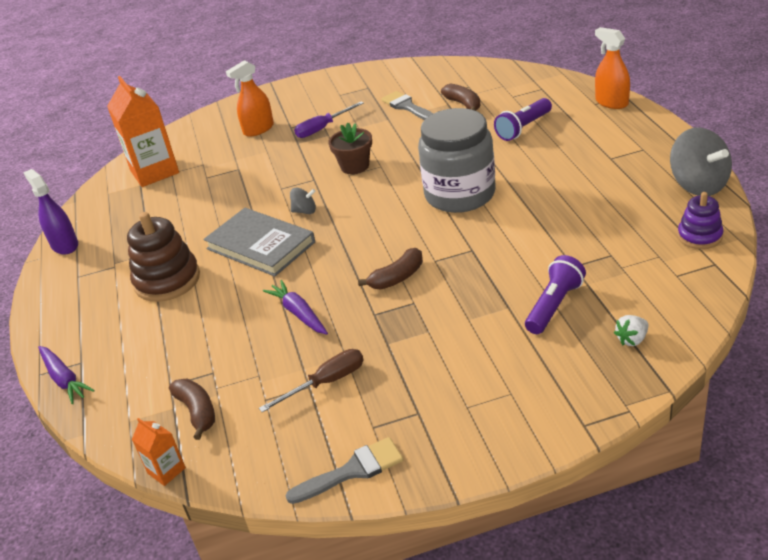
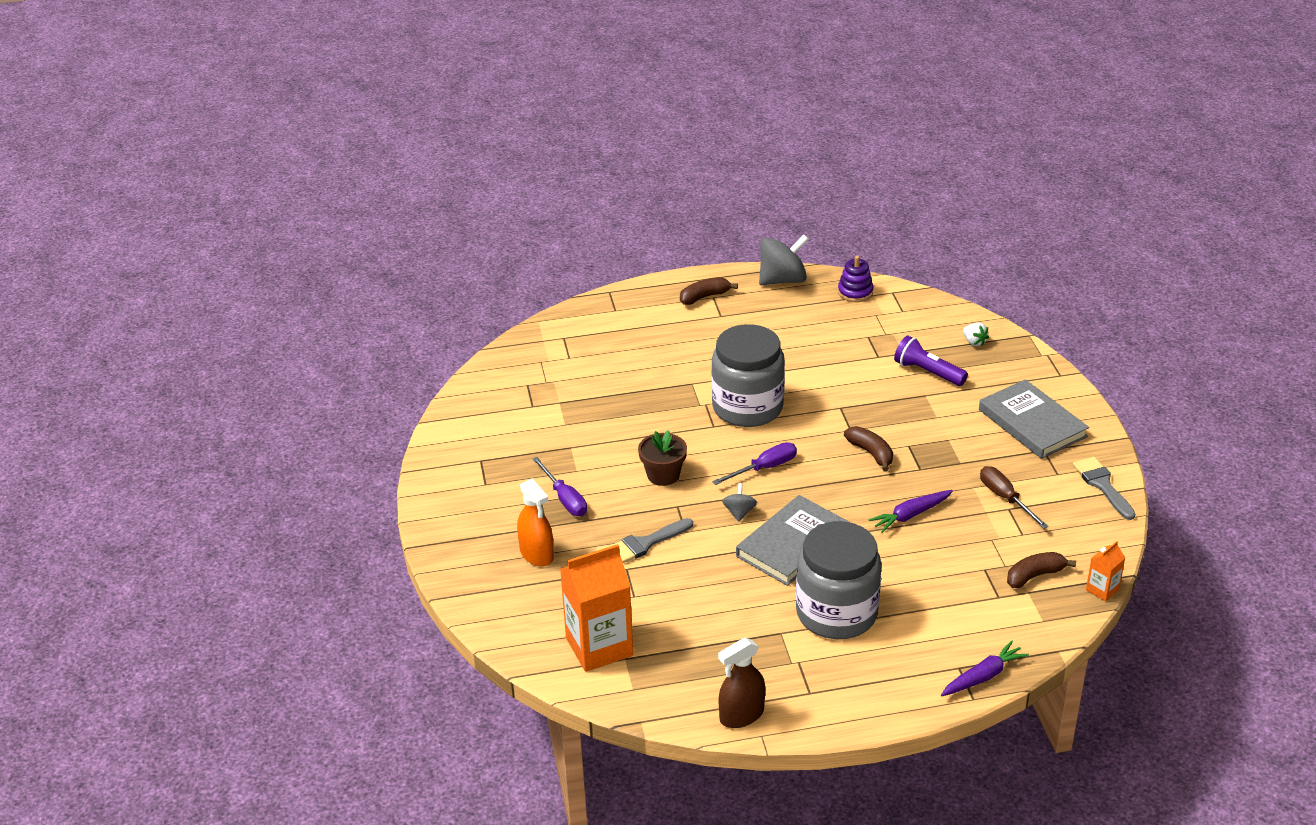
camera: 90 degrees left, 0 degrees up
purple spray bottle [23,169,78,255] -> brown spray bottle [718,638,765,728]
brown stacking toy [127,212,200,302] -> grey jar [796,521,882,639]
grey brush [381,91,434,120] -> grey brush moved to [606,518,693,563]
brown banana [441,84,481,111] -> brown banana moved to [680,277,738,305]
purple flashlight [494,98,552,141] -> none
orange spray bottle [595,27,630,109] -> none
none -> purple screwdriver [712,442,797,485]
none -> grey book [979,379,1089,459]

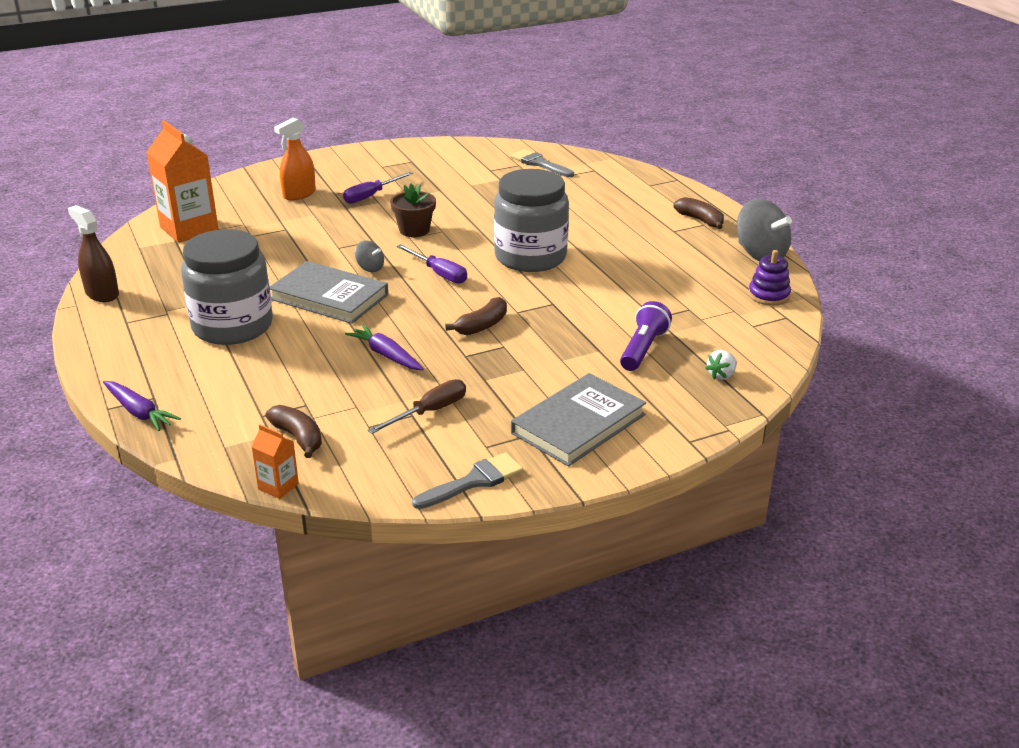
camera: 75 degrees right, 5 degrees down
grey brush [606,518,693,563] -> grey brush moved to [511,149,574,177]
grey spinning top [722,483,757,522] -> grey spinning top turned 45 degrees clockwise [355,240,384,272]

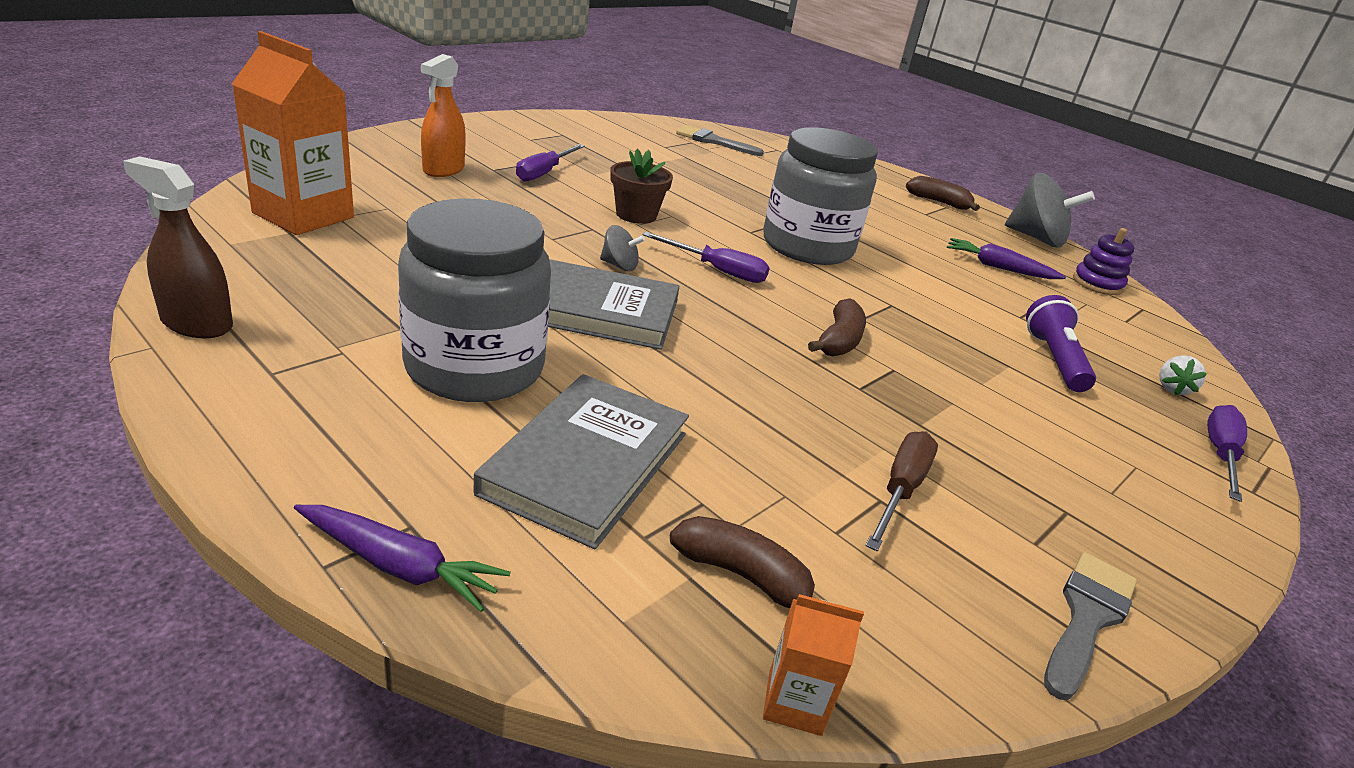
camera: 25 degrees left, 0 degrees up
purple carrot [345,325,424,370] -> purple carrot moved to [947,238,1066,279]
grey book [511,373,646,467] -> grey book moved to [474,374,689,549]
none -> purple screwdriver [1207,405,1247,502]

